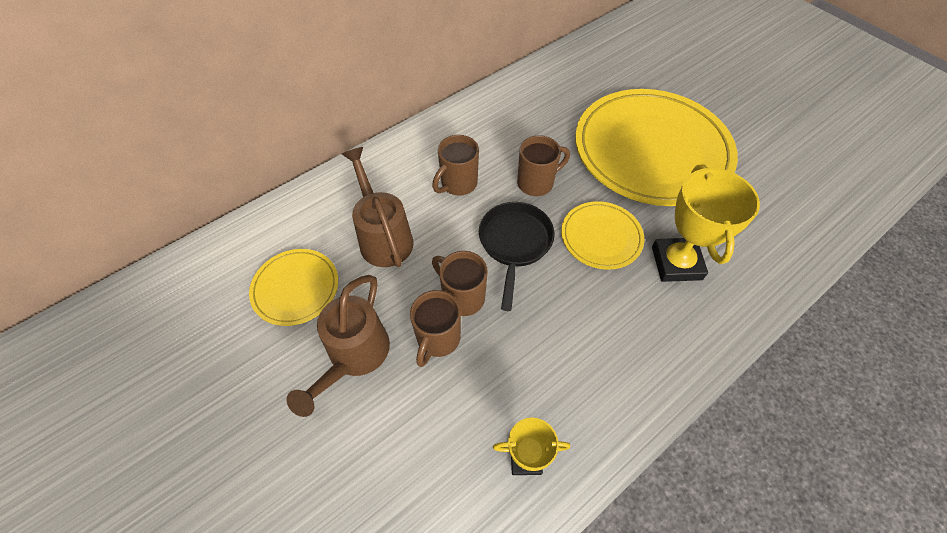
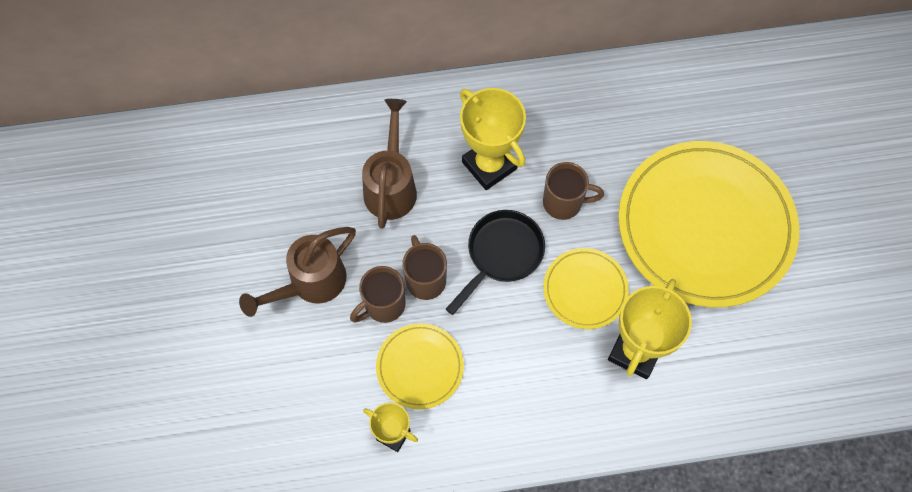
camera: 30 degrees right, 10 degrees up
yellow plate [249,249,338,326] -> yellow plate moved to [376,323,464,409]
brown mug [432,135,479,196] -> yellow trophy [460,88,526,190]

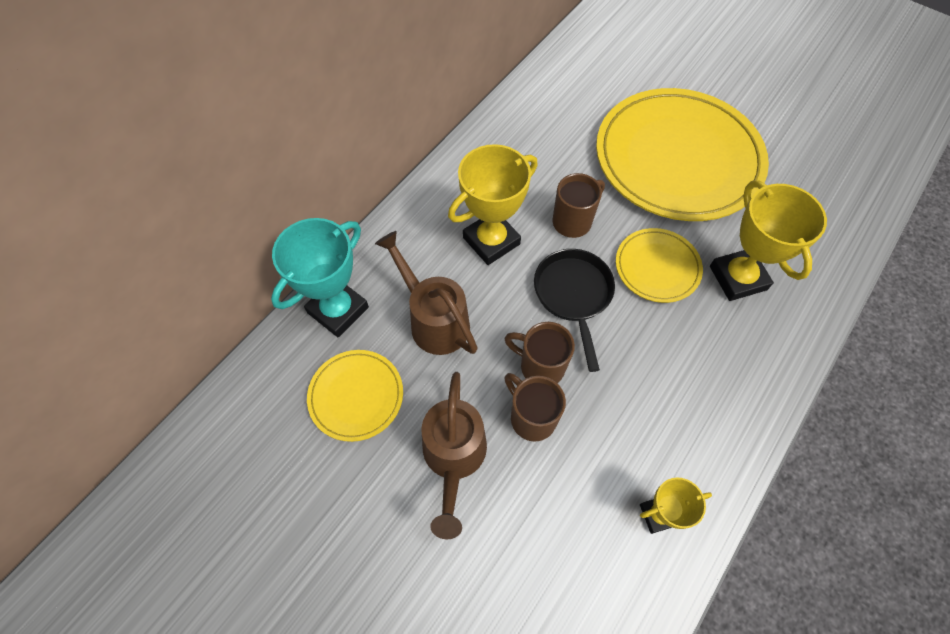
camera: 45 degrees left, 5 degrees down
brown mug [350,266,406,323] -> brown mug turned 135 degrees clockwise [504,373,566,442]
yellow plate [376,323,464,409] -> yellow plate moved to [307,350,403,442]
yellow trophy [460,88,526,190] -> yellow trophy turned 45 degrees counterclockwise [448,144,538,265]
none -> turquoise trophy [271,218,369,338]

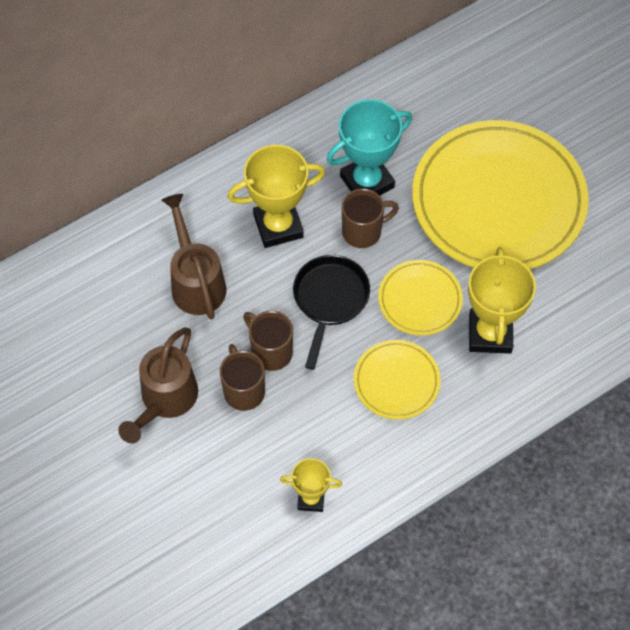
camera: 20 degrees right, 0 degrees up
turquoise trophy [271,218,369,338] -> turquoise trophy moved to [327,99,412,196]
yellow plate [307,350,403,442] -> yellow plate moved to [354,340,441,420]

